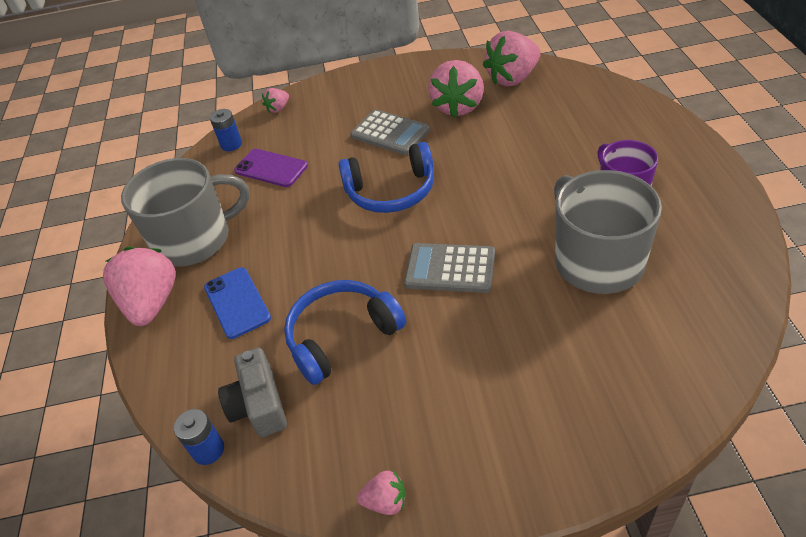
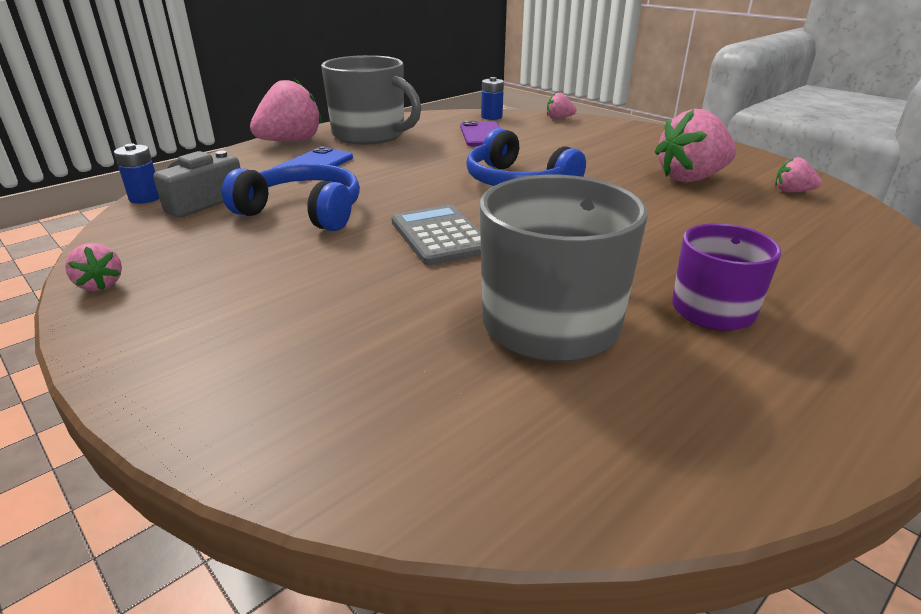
camera: 50 degrees right, 15 degrees down
grey calculator [350,109,430,155] -> none
pink strawberry [483,31,541,86] -> pink strawberry [775,157,822,192], size x0.48

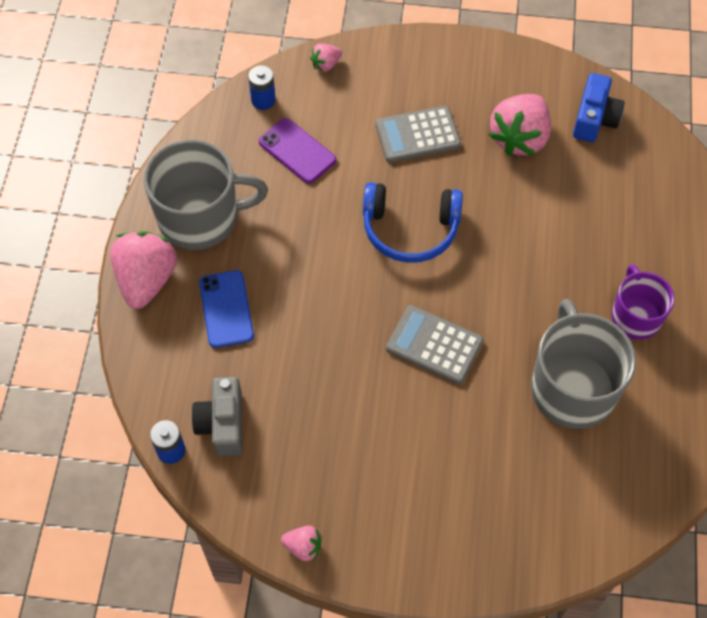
camera: 40 degrees left, 30 degrees up
blue headphones [222,164,360,231] -> none
pink strawberry [775,157,822,192] -> blue camera [573,73,625,142]
none -> grey calculator [375,106,461,163]

